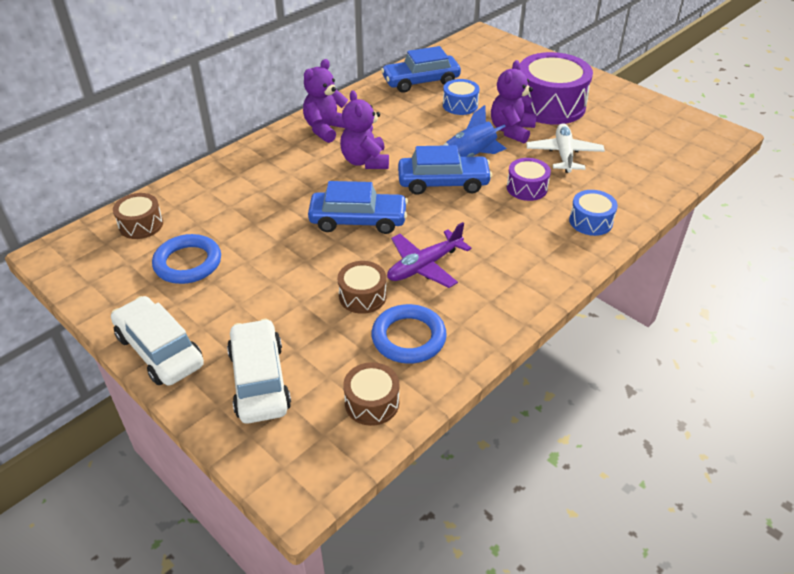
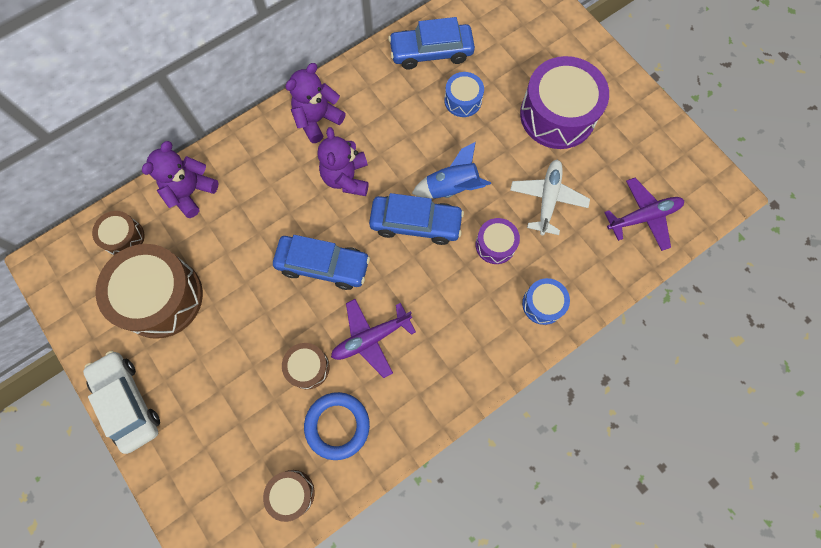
camera: 10 degrees right, 30 degrees up
blue ring [152,234,221,284] -> brown drum [96,244,203,339]
white car [227,318,291,424] -> none
purple teddy bear [491,60,536,144] -> purple teddy bear moved to [142,141,219,218]
none -> purple plane [604,178,684,251]

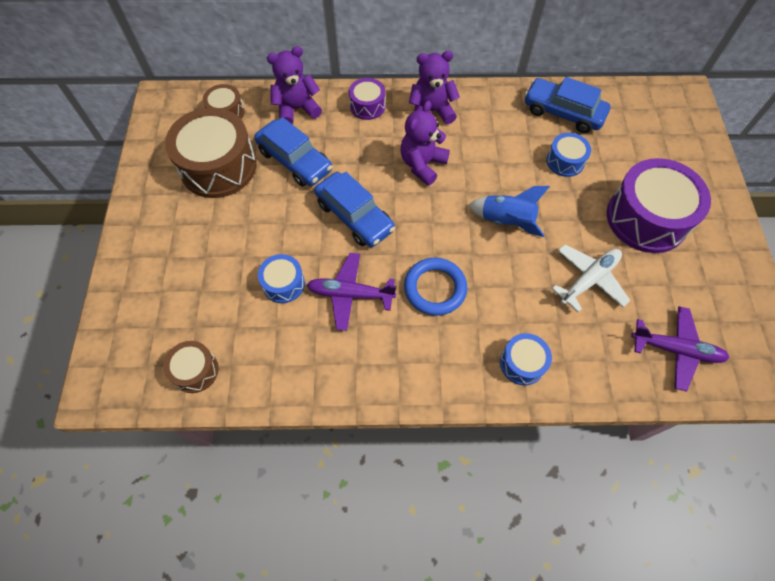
camera: 35 degrees right, 10 degrees down
white car [83,351,160,454] -> none
brown drum [282,343,329,389] -> blue drum [258,254,305,303]
blue ring [304,392,370,460] -> blue ring moved to [404,258,467,316]
blue car [369,193,464,245] -> blue car moved to [254,117,333,187]
purple drum [475,218,520,264] -> purple drum moved to [349,78,385,120]

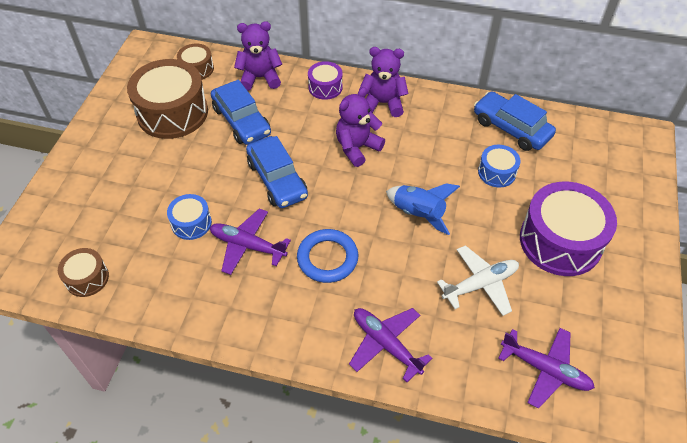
camera: 15 degrees right, 10 degrees down
blue drum [500,333,552,385] -> purple plane [349,308,433,382]

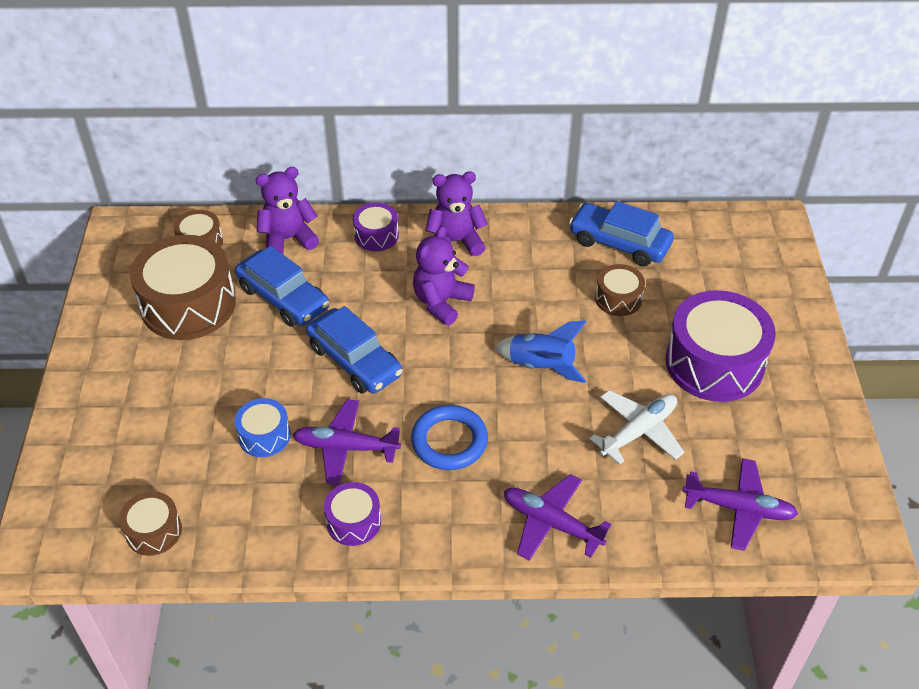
camera: 15 degrees left, 5 degrees down
blue drum [478,145,521,187] -> brown drum [595,264,645,316]
none -> purple drum [324,482,381,546]

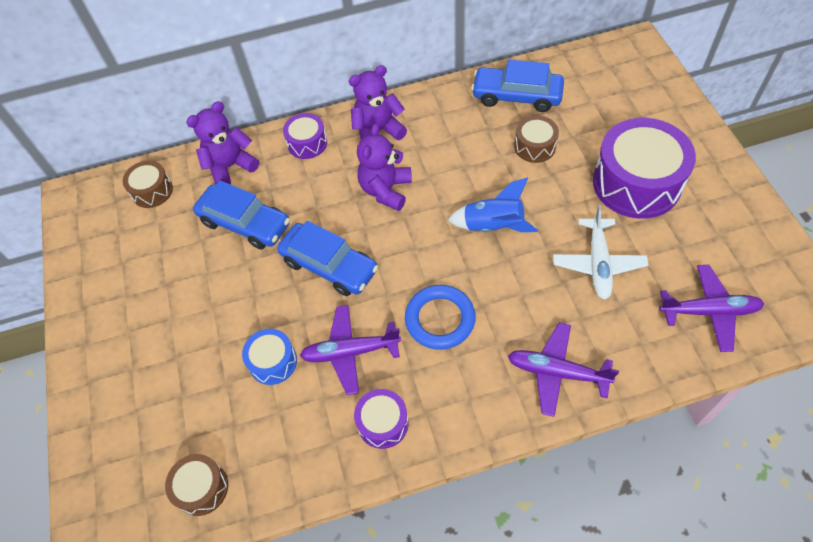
camera: 10 degrees left, 10 degrees up
brown drum [130,235,236,340] -> none
white plane [589,390,684,465] -> white plane turned 150 degrees clockwise [553,205,648,300]

